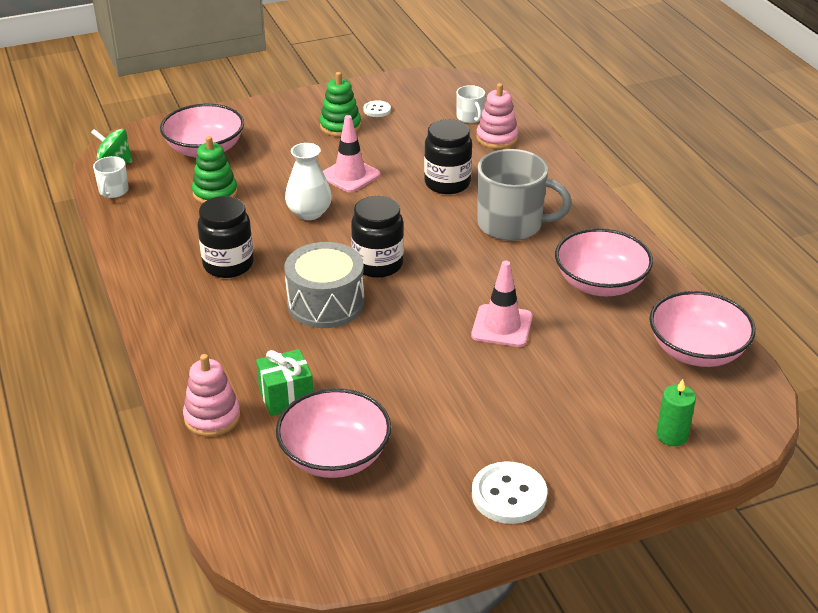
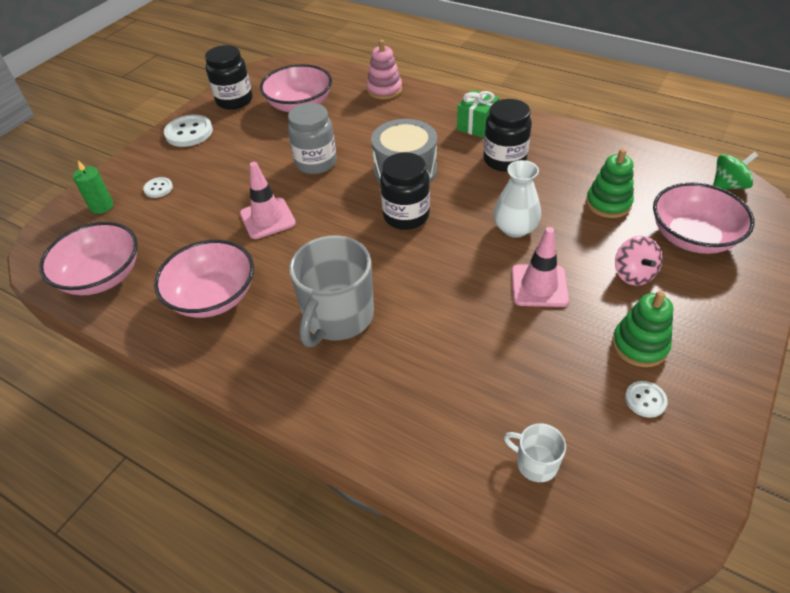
camera: 145 degrees right, 10 degrees up
white mug [93,156,129,198] -> none
green gift [256,349,313,416] -> green gift moved to [457,90,499,138]
black jar [424,119,472,194] -> black jar moved to [205,45,252,110]
pink stacking toy [476,83,519,149] -> none
grey mug [477,149,572,241] -> grey mug turned 45 degrees counterclockwise [289,236,374,347]
none -> white button [143,177,173,198]
none -> grey jar [288,103,337,174]
none -> pink spinning top [615,236,662,286]

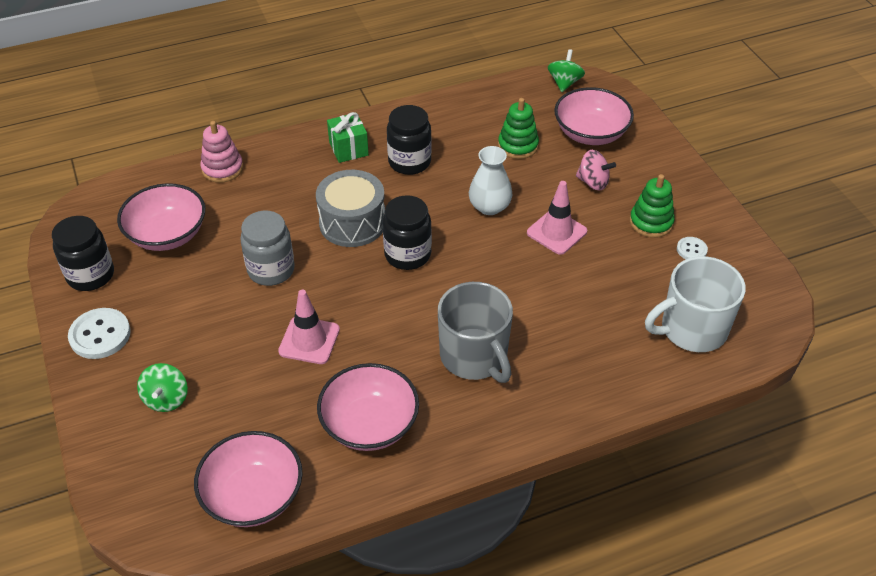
camera: 55 degrees left, 0 degrees up
green candle [73,160,114,214] -> none
white button [143,177,173,198] -> green spinning top [137,363,188,412]
white mug [504,423,566,482] -> white mug [645,256,746,352], size x2.11

